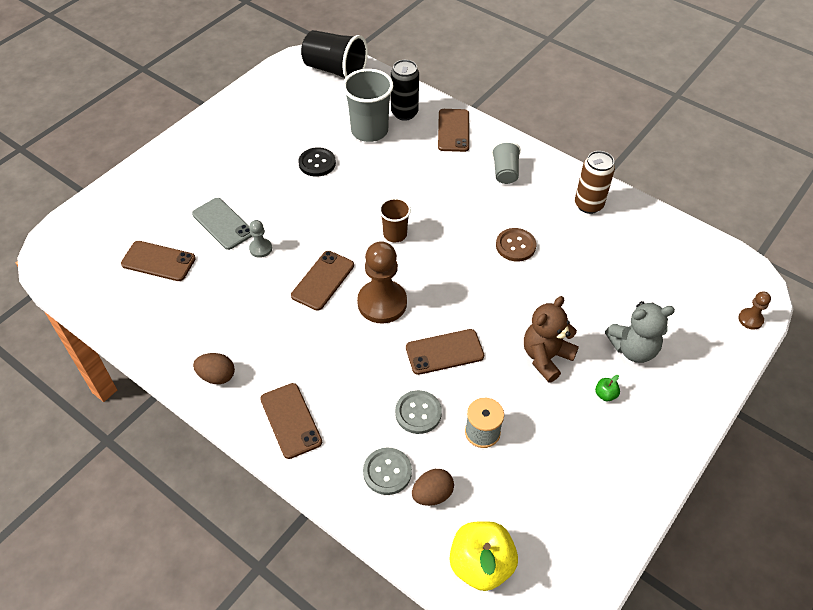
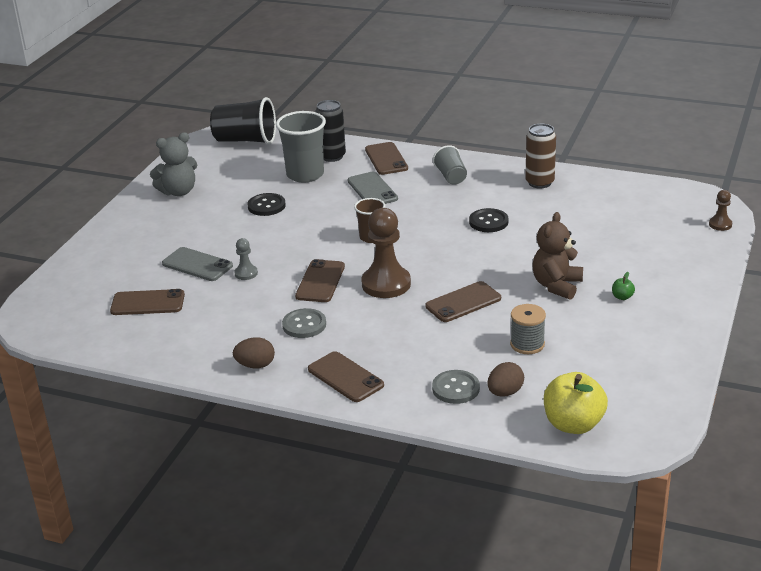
camera: 15 degrees left, 20 degrees down
grey button [395,390,442,434] -> grey button moved to [282,308,326,338]
brown button [496,228,536,262] -> black button [469,208,509,232]
grey teddy bear [605,301,675,363] -> grey teddy bear moved to [150,132,197,196]
none -> grey phone [347,172,398,204]

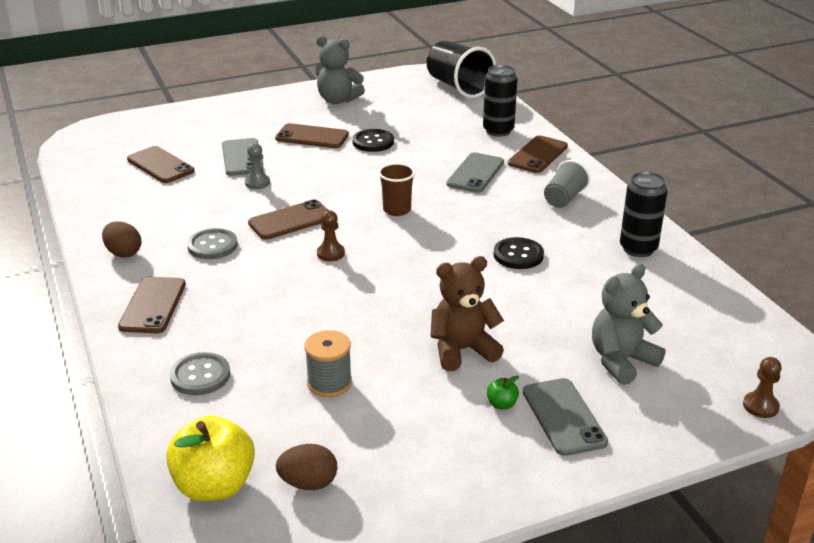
camera: 45 degrees right, 0 degrees up
grey cup [276,111,326,183] -> none
brown pawn [361,208,411,298] -> brown pawn [317,210,345,261], size x0.48
brown phone [425,281,501,322] -> brown phone moved to [275,123,349,148]
brown egg [487,362,524,397] -> brown egg moved to [276,444,337,490]
brown can [525,124,556,189] -> black can [620,171,668,257]
none -> grey phone [523,378,608,456]
none -> grey teddy bear [592,264,666,385]

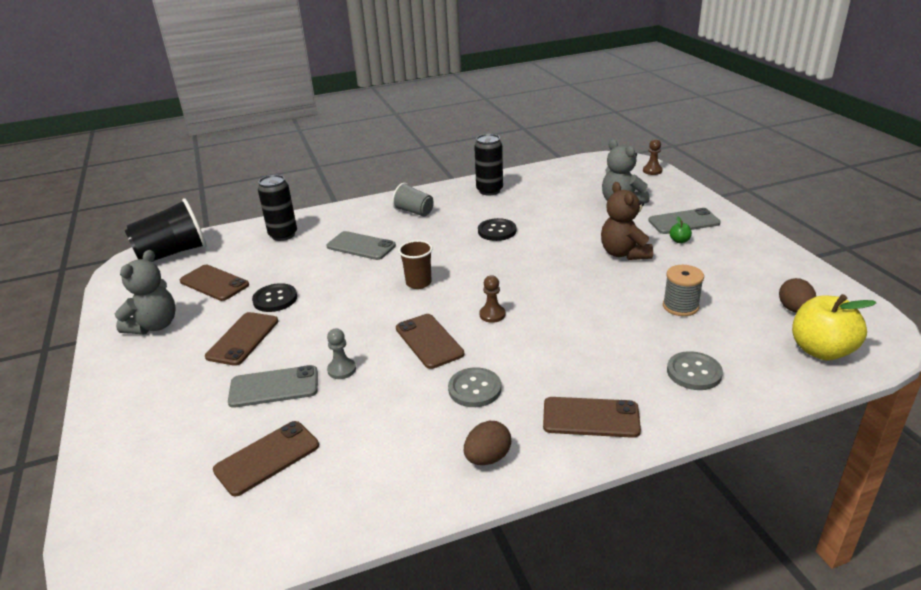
camera: 85 degrees left, 0 degrees up
brown phone [508,135,568,173] -> brown phone moved to [180,265,249,301]

